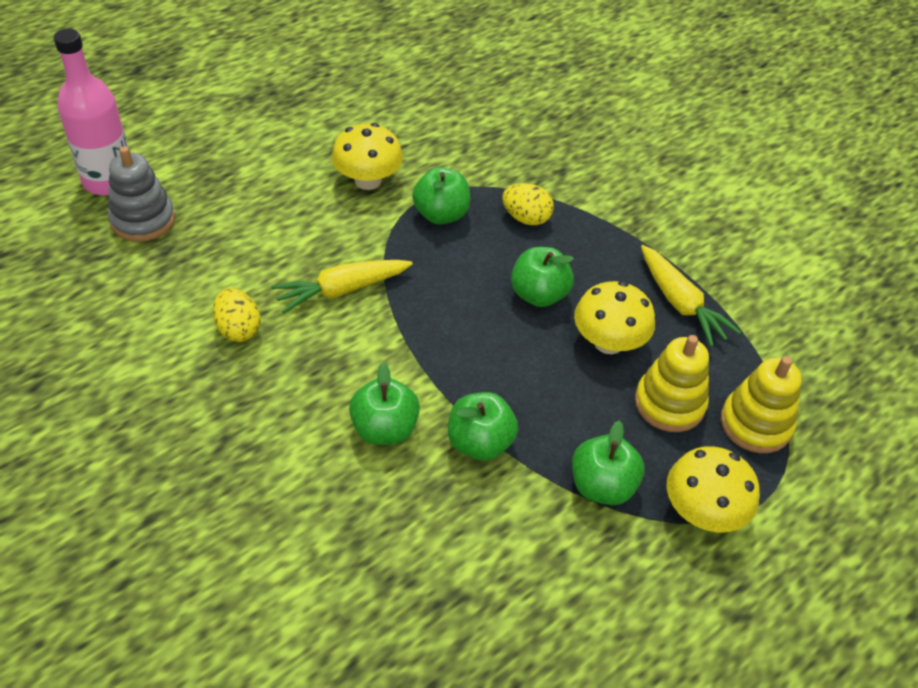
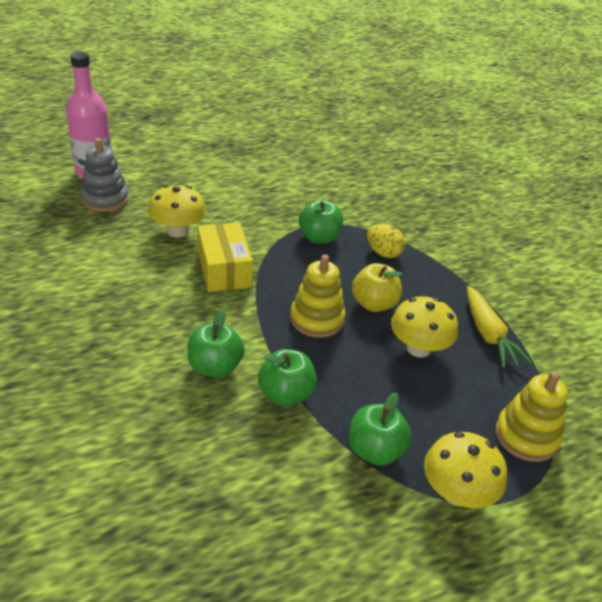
camera: 15 degrees right, 10 degrees down
yellow egg [213,288,261,342] -> none
yellow carrot [271,260,413,314] -> yellow box [198,222,253,292]
yellow mushroom [331,123,403,190] -> yellow mushroom moved to [148,185,206,238]
green apple [511,247,574,307] -> yellow apple [352,263,402,312]
yellow stacking toy [635,335,709,432] -> yellow stacking toy moved to [290,255,346,338]

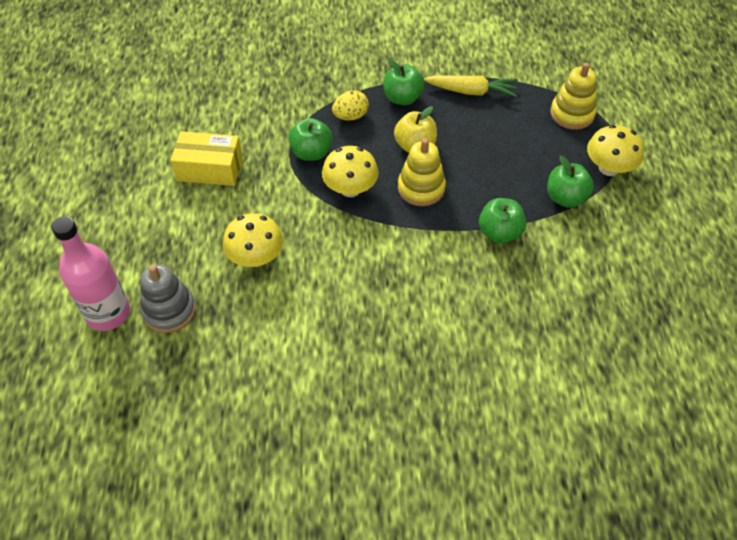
camera: 65 degrees left, 15 degrees up
green apple [187,309,245,378] -> green apple moved to [383,59,425,105]
yellow box [198,222,253,292] -> yellow box moved to [170,131,243,186]
yellow mushroom [391,296,458,358] -> yellow mushroom moved to [322,146,379,197]

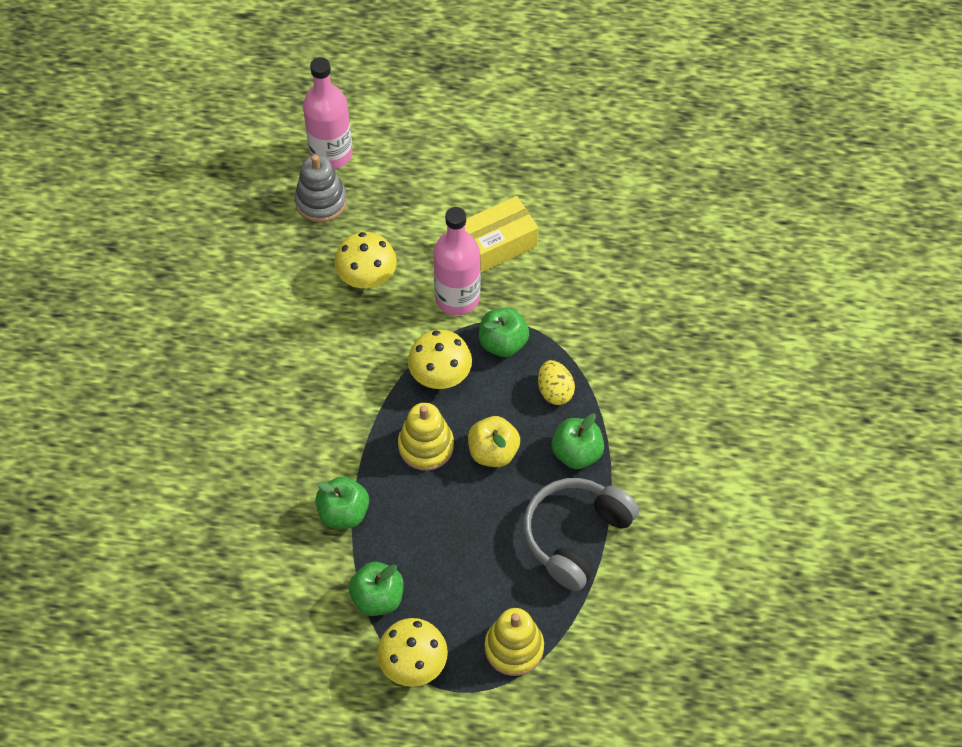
camera: 100 degrees right, 5 degrees up
yellow box [170,131,243,186] -> yellow box turned 45 degrees clockwise [465,196,538,273]
yellow carrot [424,75,517,97] -> grey headphones [523,478,639,591]
none -> pink bottle [433,207,481,315]

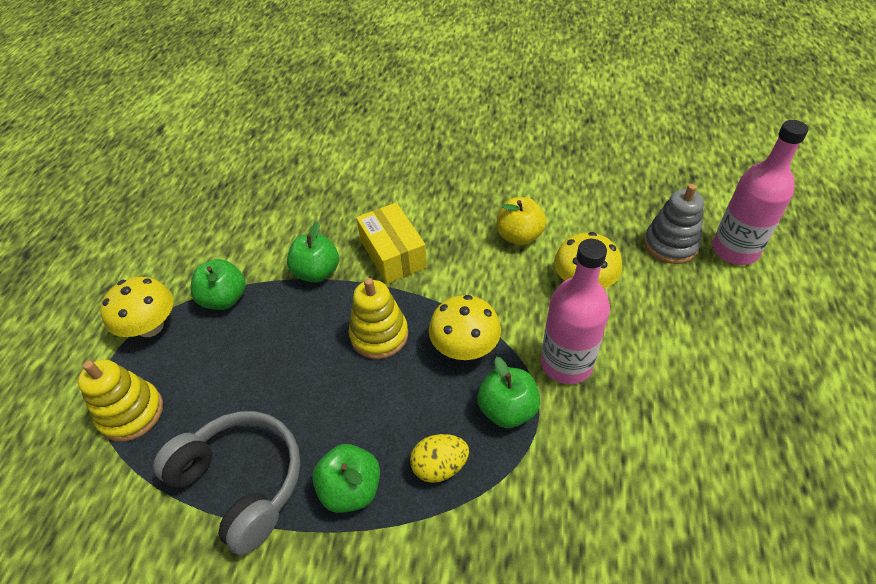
camera: 95 degrees right, 10 degrees down
yellow box [465,196,538,273] -> yellow box moved to [356,203,427,284]
yellow apple [468,416,520,467] -> yellow apple moved to [497,197,546,245]

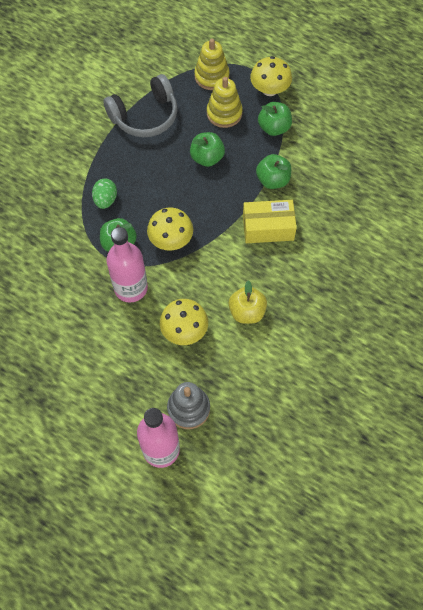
camera: 110 degrees right, 15 degrees up
green apple [312,444,380,513] -> green apple moved to [190,132,225,167]
yellow stacking toy [349,278,408,359] -> yellow stacking toy moved to [207,77,243,128]
yellow egg [410,434,469,483] -> green egg [92,178,117,209]

